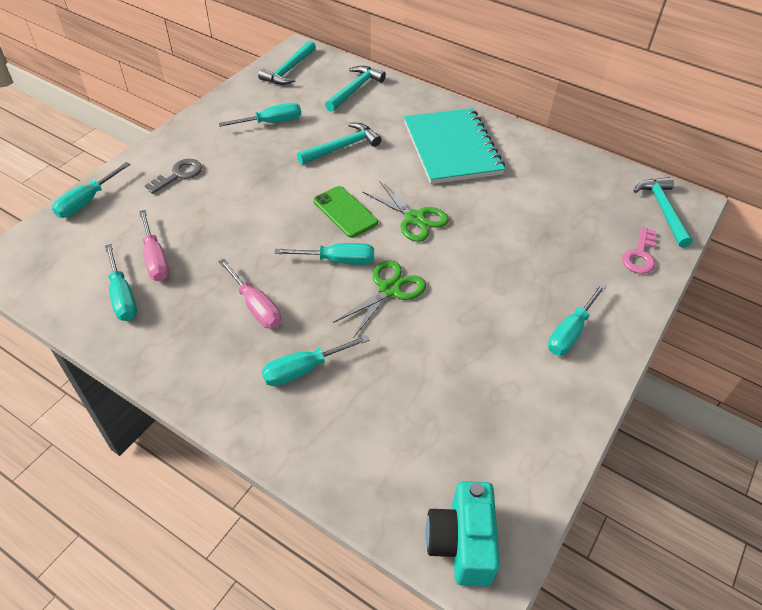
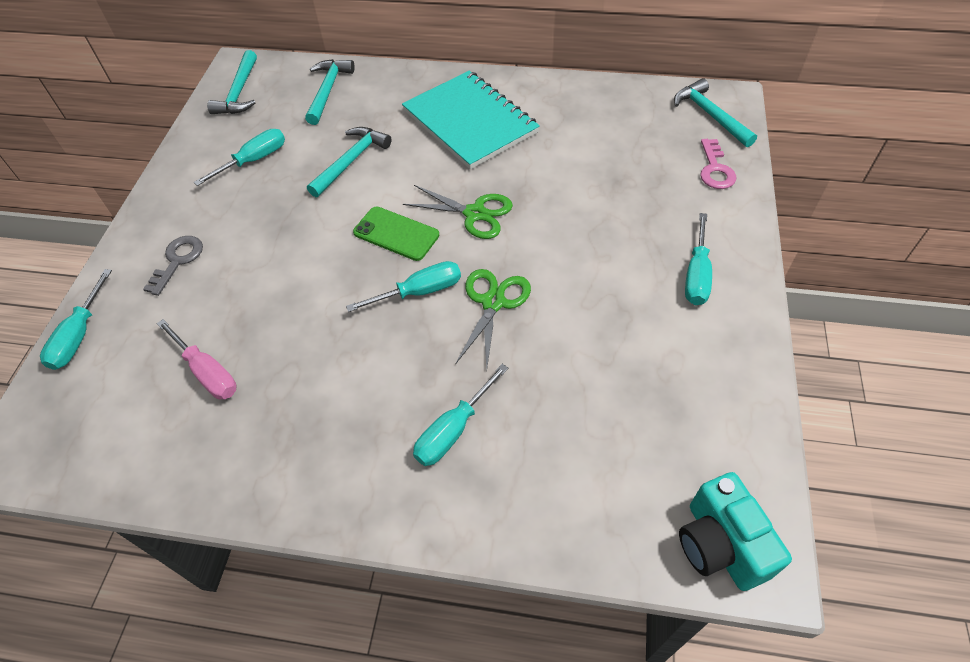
camera: 20 degrees left, 5 degrees up
turquoise screwdriver [105,244,137,321] -> none
pink screwdriver [218,259,281,329] -> none

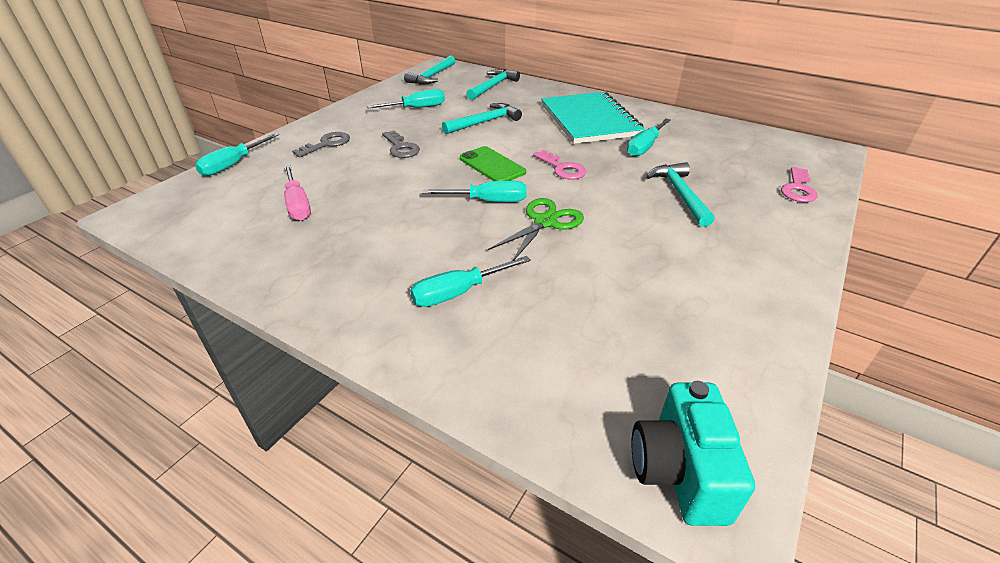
camera: 20 degrees right, 15 degrees down
green scissors [403,185,513,239] -> pink key [533,150,586,180]
turquoise hammer [674,78,757,147] -> turquoise hammer moved to [646,162,715,227]
turquoise screwdriver [685,213,712,305] -> turquoise screwdriver moved to [627,118,671,157]
none -> grey key [382,130,420,158]

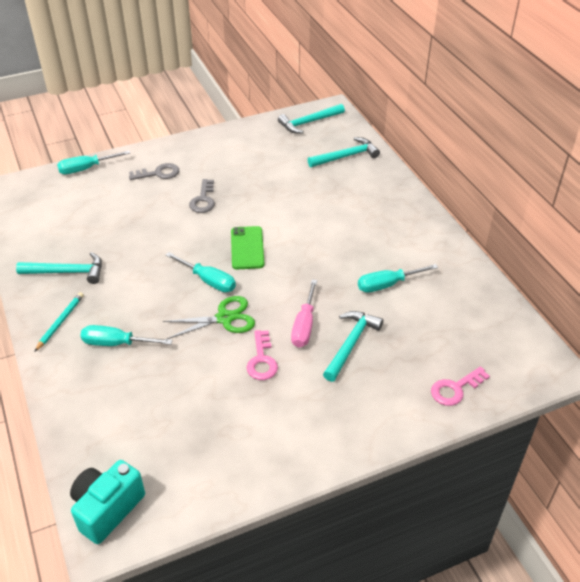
camera: 35 degrees right, 5 degrees up
pink screwdriver [284,165,311,221] -> pink screwdriver moved to [291,280,317,348]
turquoise screwdriver [367,89,445,109] -> none
turquoise hammer [442,103,522,134] -> turquoise hammer moved to [16,252,102,284]
pink key [533,150,586,180] -> pink key moved to [247,330,278,380]
turquoise notebook [541,92,645,144] -> none
none -> turquoise pencil [34,292,84,352]

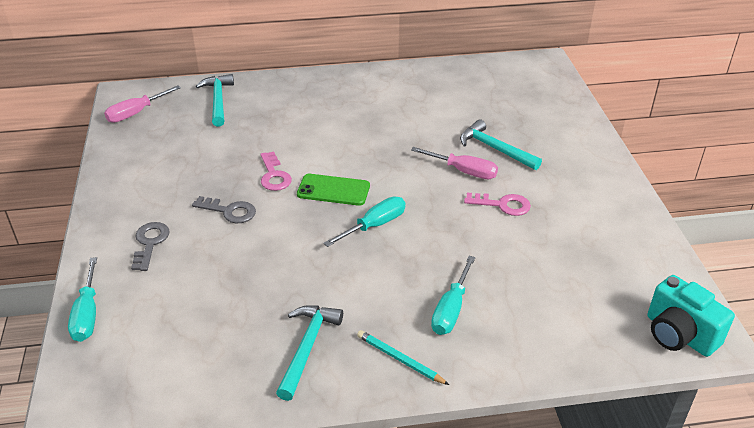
camera: 75 degrees left, 5 degrees down
green scissors [163,296,255,339] -> none
turquoise hammer [278,104,345,133] -> pink screwdriver [104,86,181,123]
turquoise screwdriver [358,264,438,293] -> none
pink key [431,367,490,406] -> pink key moved to [261,151,292,191]

